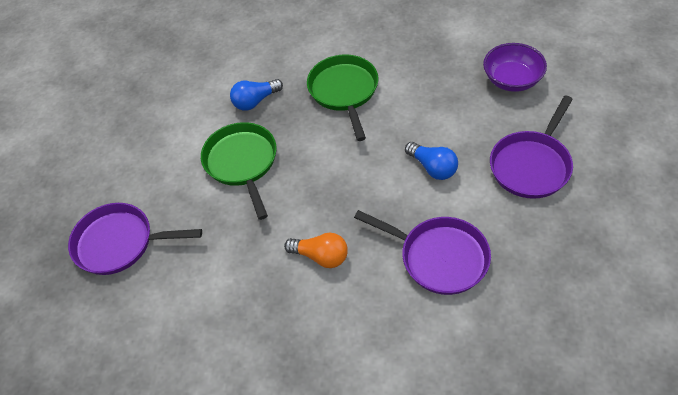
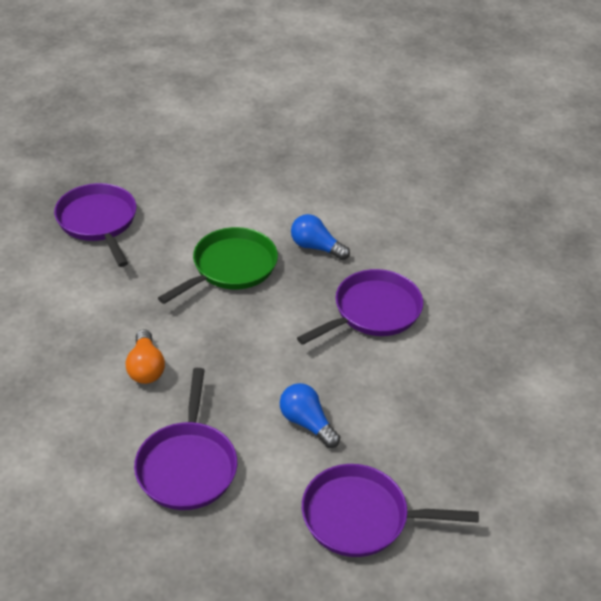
camera: 55 degrees right, 10 degrees down
green pan [307,54,378,141] -> purple pan [297,269,423,345]
blue light bulb [405,142,458,180] -> blue light bulb turned 120 degrees clockwise [280,383,340,448]
purple bowl [483,43,547,92] -> none

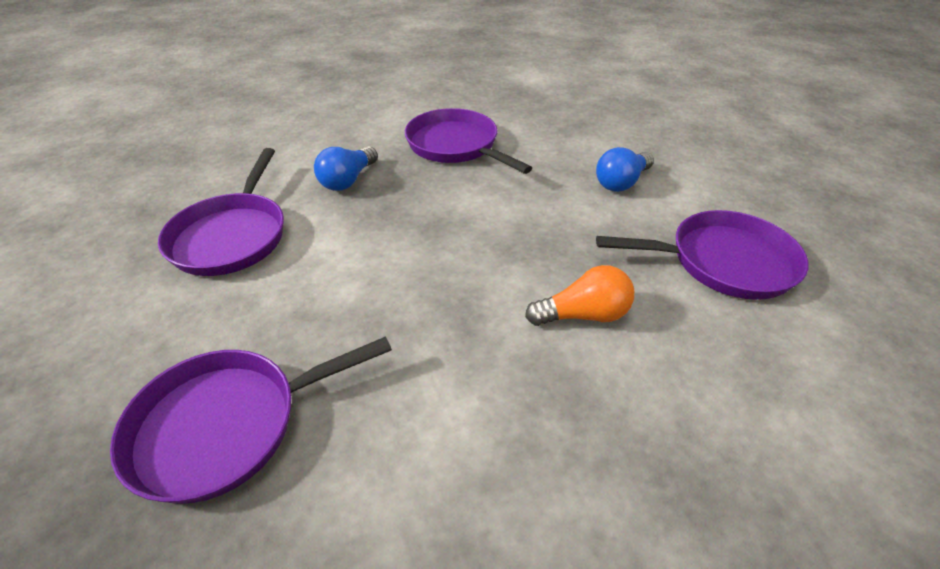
camera: 90 degrees left, 0 degrees up
green pan [158,227,278,304] -> none
purple pan [302,464,479,557] -> purple pan moved to [158,148,284,276]

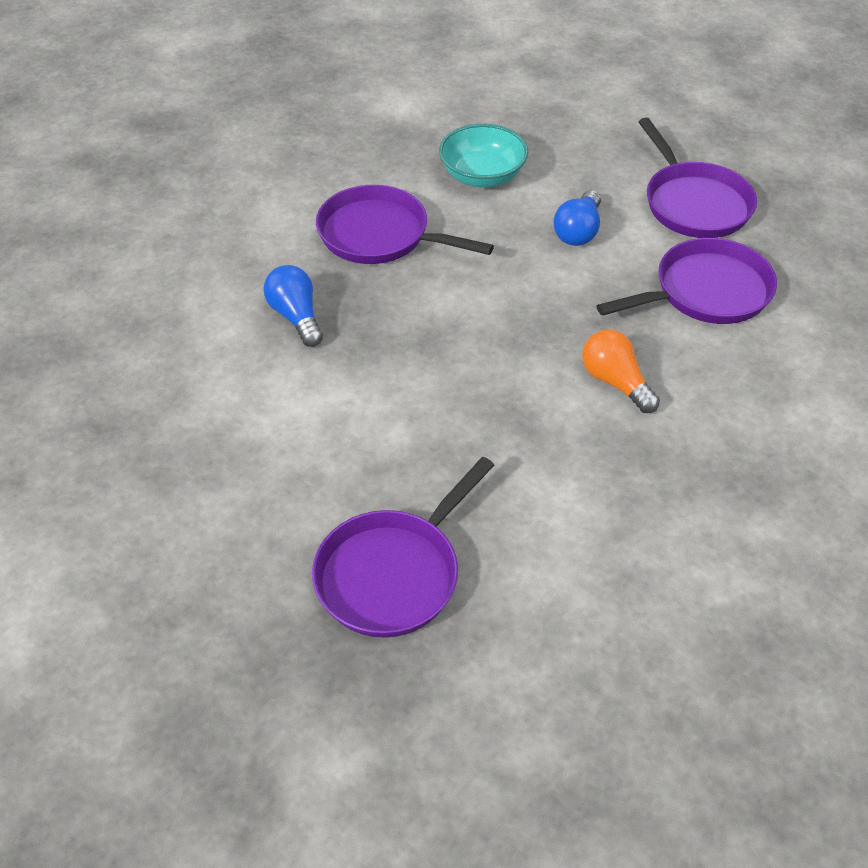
camera: 25 degrees left, 5 degrees up
purple pan [158,148,284,276] -> purple pan moved to [638,118,757,238]
blue light bulb [314,146,378,191] -> blue light bulb turned 150 degrees clockwise [264,265,323,347]
orange light bulb [525,265,634,326] -> orange light bulb turned 90 degrees counterclockwise [582,330,660,413]
none -> turquoise bowl [439,124,528,187]

